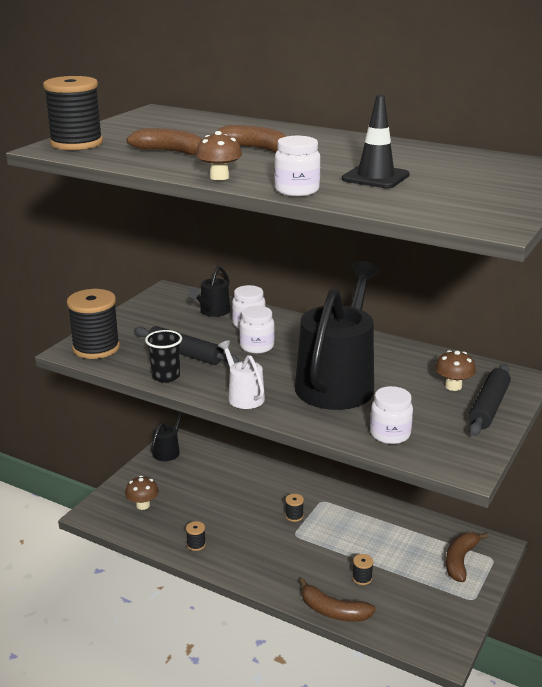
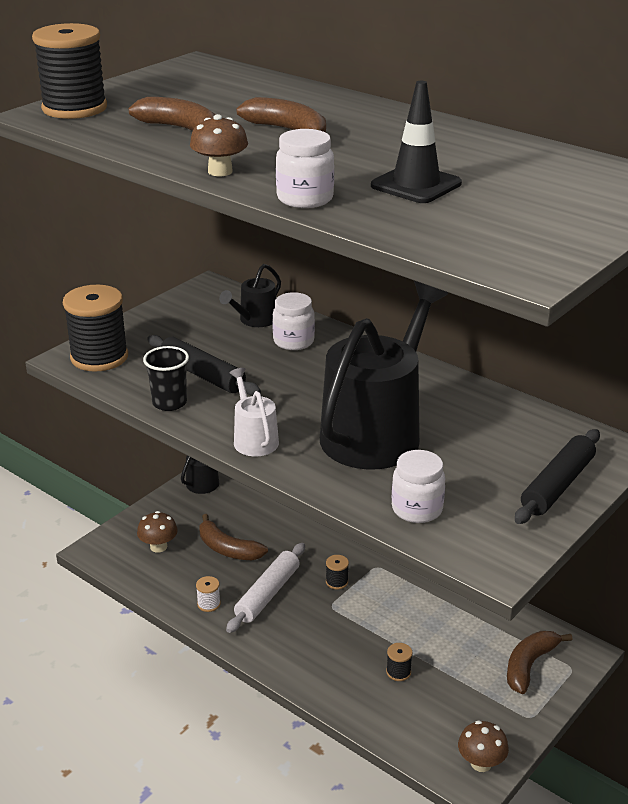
camera: 10 degrees right, 5 degrees up
black spool [186,521,206,551] -> white spool [196,576,221,612]
white jar [239,306,275,354] -> none
brown banana [299,578,376,622] -> brown banana moved to [199,514,268,560]
brown mushroom [435,350,476,391] -> brown mushroom moved to [458,720,509,772]
none -> white rolling pin [226,543,305,633]

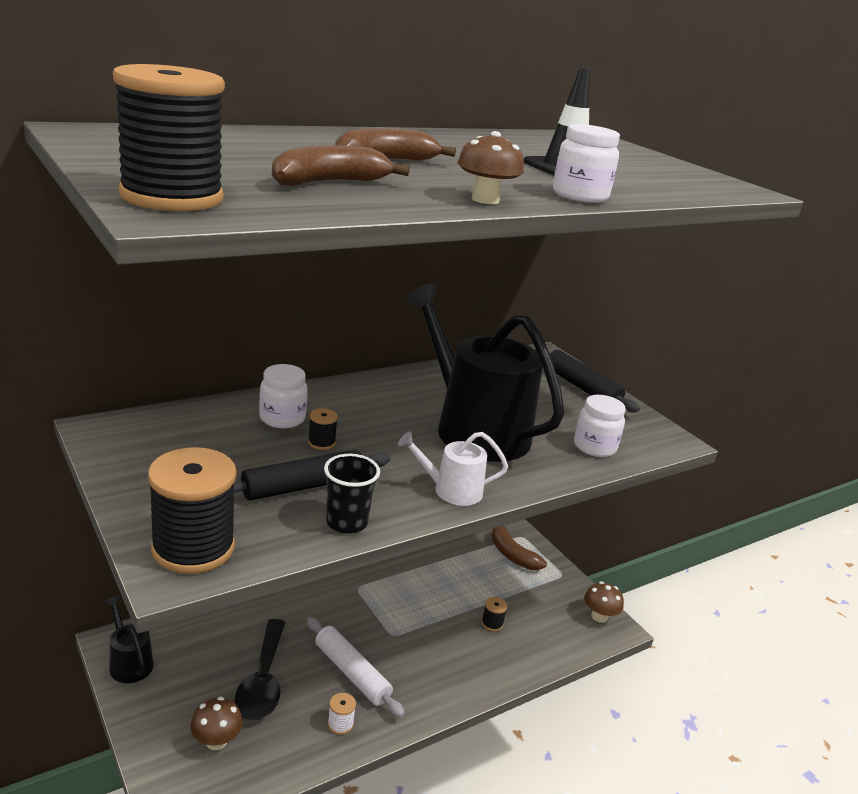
camera: 75 degrees left, 5 degrees down
brown banana [199,514,268,560] -> black spoon [235,619,285,720]
black watering can [219,264,281,327] -> none
black spool [326,555,349,589] -> black spool moved to [308,408,338,450]

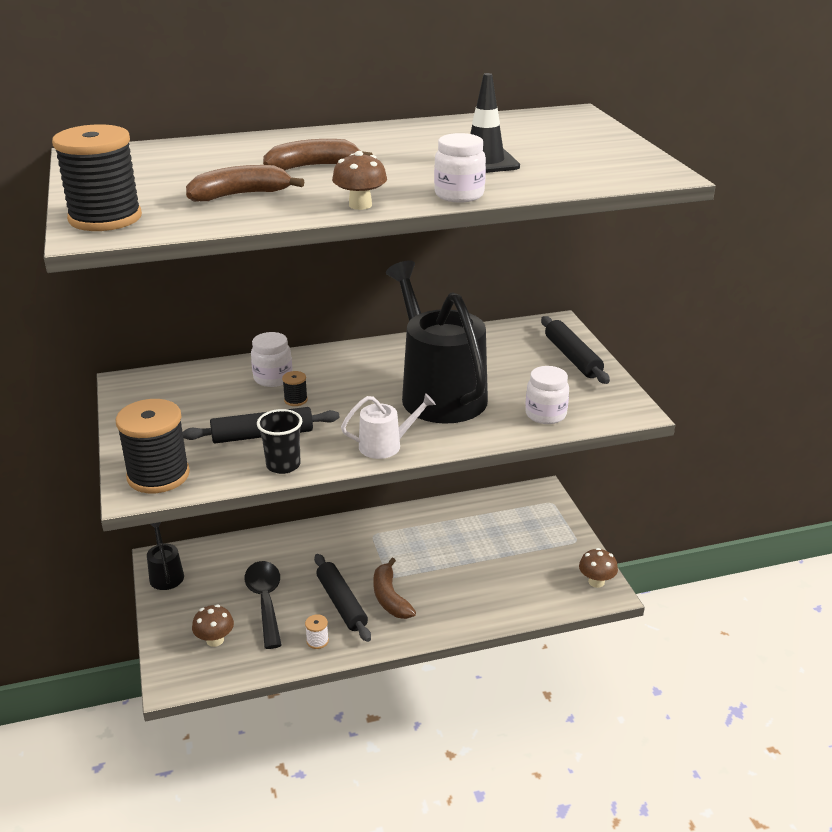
camera: 20 degrees right, 5 degrees up
black spoon [235,619,285,720] -> black spoon turned 150 degrees clockwise [244,561,282,649]
white rolling pin [306,617,405,718] -> black rolling pin [314,554,371,642]
white watering can [398,432,508,506] -> white watering can turned 150 degrees clockwise [341,393,436,459]
black spool [482,597,507,631] -> none
brown banana [491,525,547,570] -> brown banana moved to [373,558,416,619]

